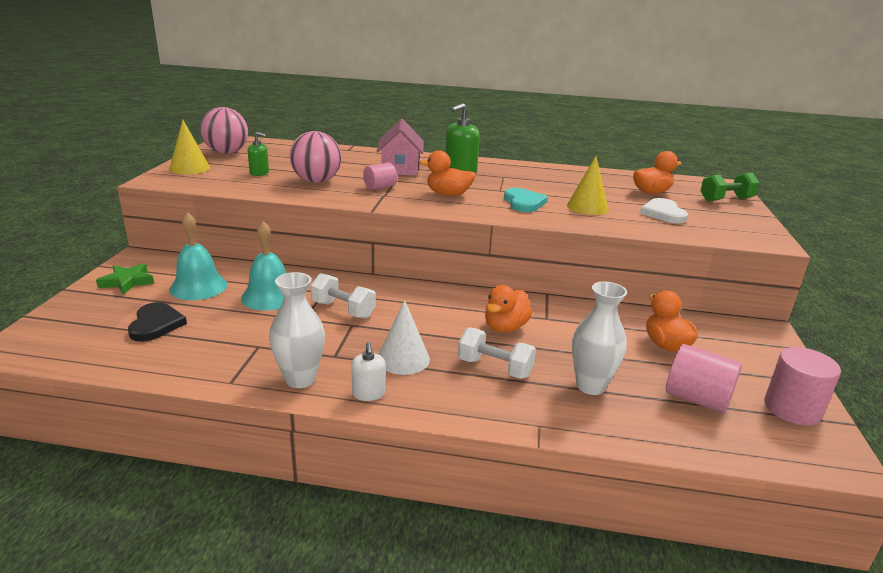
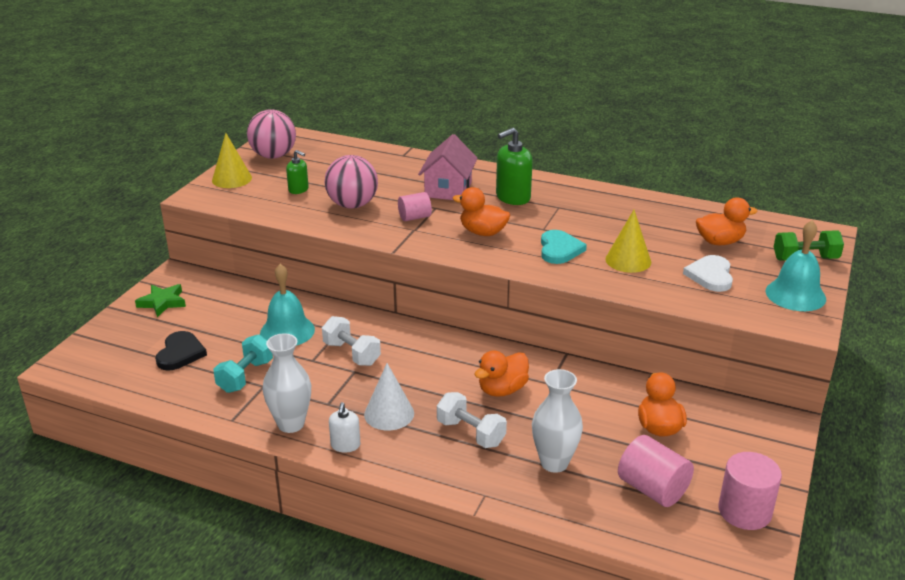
camera: 15 degrees right, 5 degrees up
turquoise bell [169,212,227,300] -> turquoise bell moved to [765,220,826,311]
none -> turquoise dumbbell [213,334,273,393]

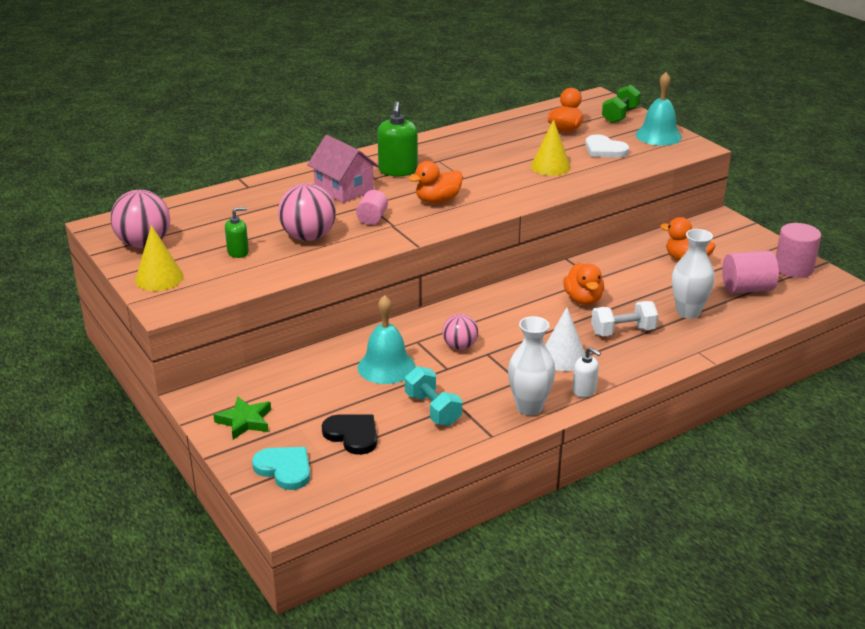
camera: 55 degrees left, 0 degrees up
white dumbbell [322,316,381,366] -> pink ball [442,314,478,350]
turquoise heart [541,230,587,264] -> turquoise heart moved to [252,447,310,490]

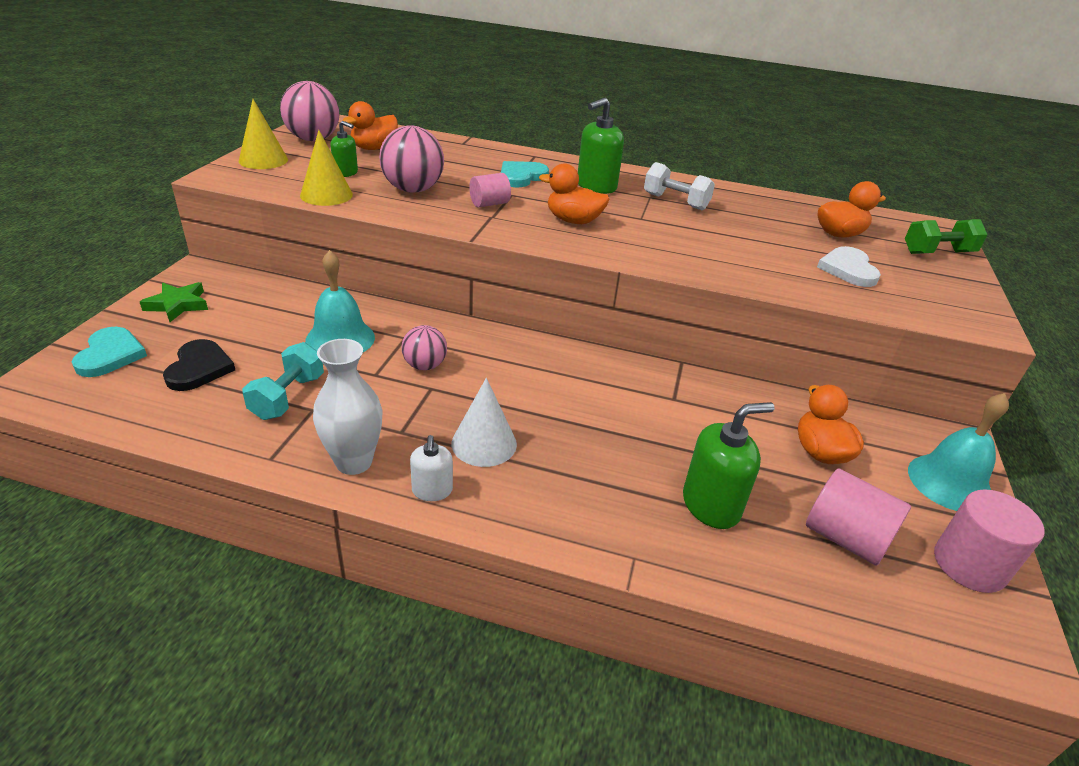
camera: 45 degrees right, 5 degrees up
pink house [307,135,379,203] -> turquoise heart [501,161,549,187]
yellow cone [531,119,571,176] -> yellow cone moved to [300,130,353,206]
orange duck [563,263,604,305] -> orange duck moved to [342,101,398,150]
white dumbbell [591,301,658,336] -> white dumbbell moved to [644,162,715,210]
turquoise bell [635,72,682,146] -> turquoise bell moved to [908,393,1009,511]
white vase [672,229,715,319] -> green soap dispenser [683,402,774,529]

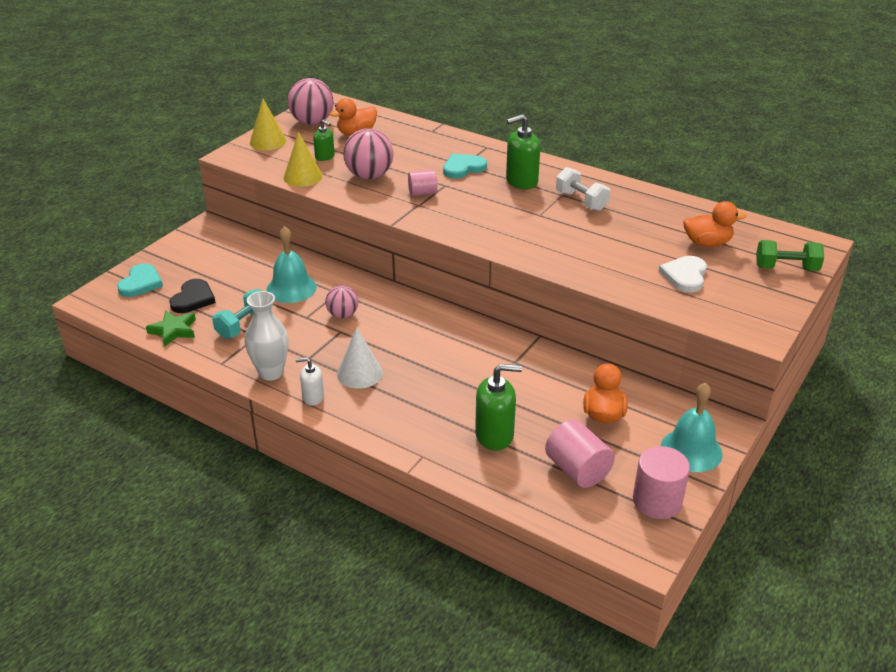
camera: 20 degrees right, 0 degrees up
green star [140,282,208,322] -> green star moved to [146,310,196,347]
white soap dispenser [410,435,453,501] -> white soap dispenser turned 75 degrees clockwise [295,357,324,406]
orange duck [539,163,609,224] -> none

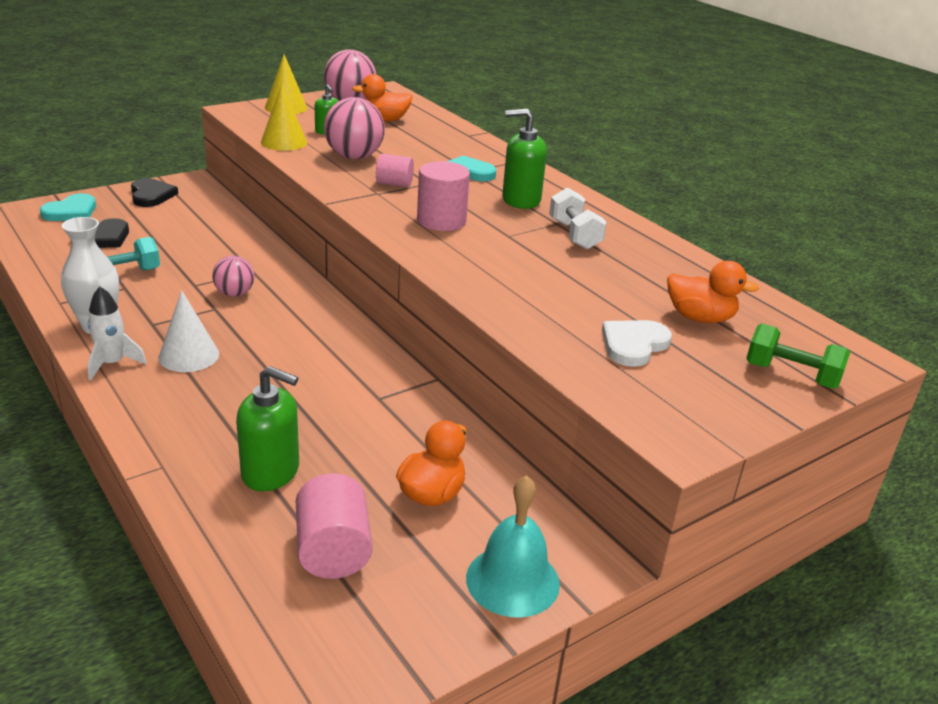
camera: 20 degrees right, 5 degrees down
green star [146,310,196,347] -> none
turquoise bell [267,226,317,303] -> none
white soap dispenser [295,357,324,406] -> white rocket [88,287,147,380]
pink cylinder [633,446,690,519] -> pink cylinder moved to [417,161,470,231]
none -> black heart [131,178,178,207]

